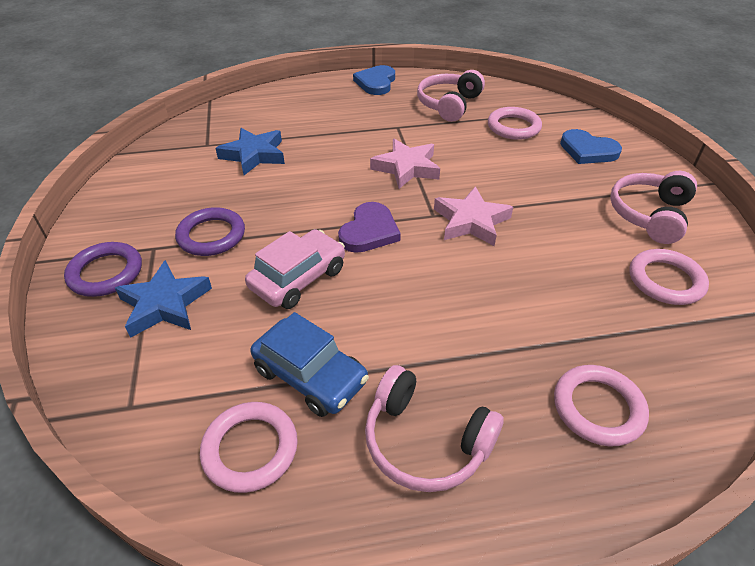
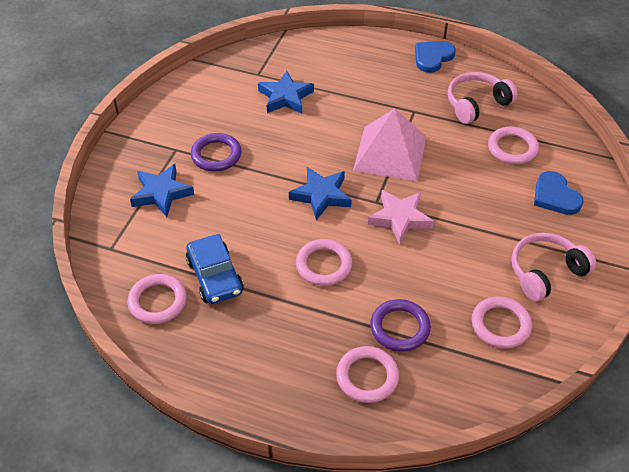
camera: 30 degrees right, 5 degrees up
purple ring [64,242,142,297] -> purple ring moved to [370,299,431,352]
pink car [245,229,345,309] -> none
purple heart [338,202,401,253] -> blue star [289,167,352,220]
pink headphones [365,365,504,492] -> none
pink star [370,139,440,189] -> pink pyramid [353,108,426,181]
none -> pink ring [296,239,353,286]

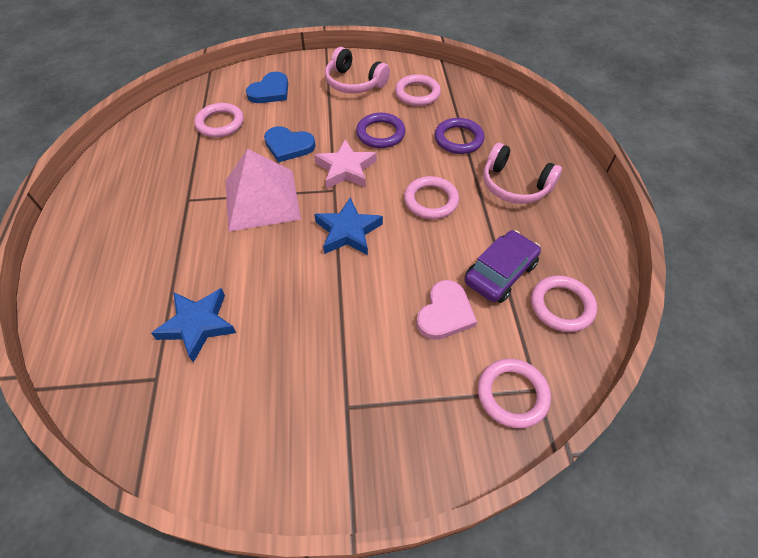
camera: 115 degrees left, 5 degrees up
blue star [130,164,194,217] -> none
blue car [186,234,244,304] -> purple car [465,230,541,303]
purple ring [191,133,241,171] -> purple ring moved to [356,113,405,148]
pink ring [336,346,399,403] -> pink ring moved to [478,359,551,429]
blue heart [415,41,456,73] -> blue heart moved to [264,126,316,163]
pink headphones [448,72,518,124] -> pink headphones moved to [483,143,562,204]
none -> pink heart [416,280,477,340]

